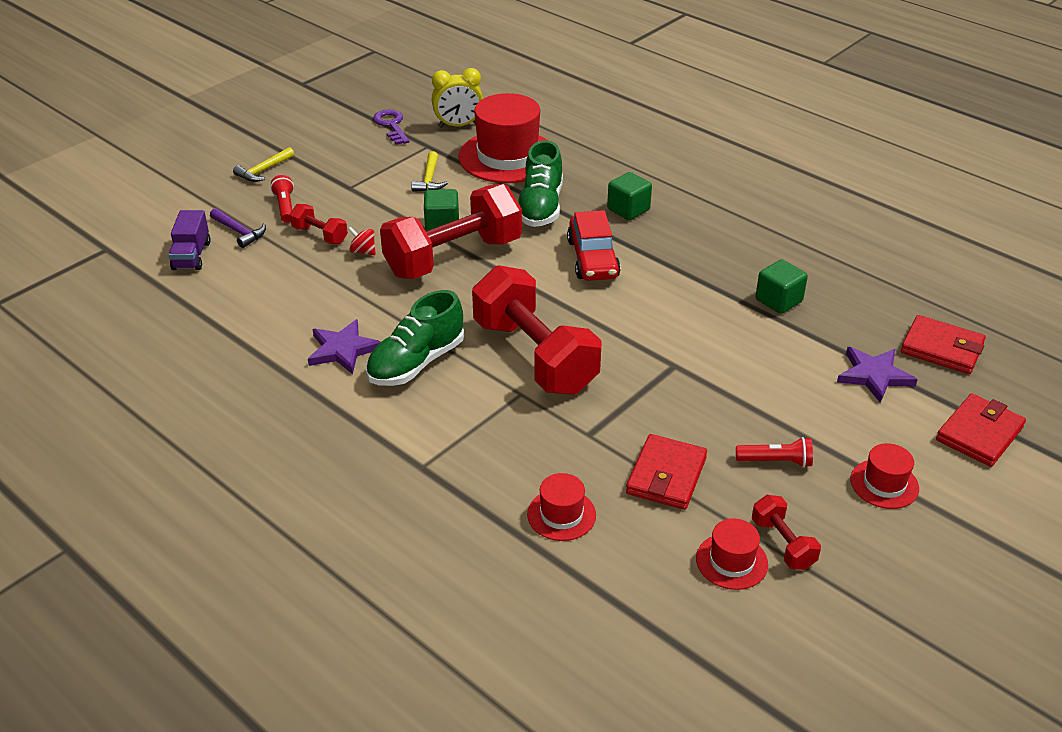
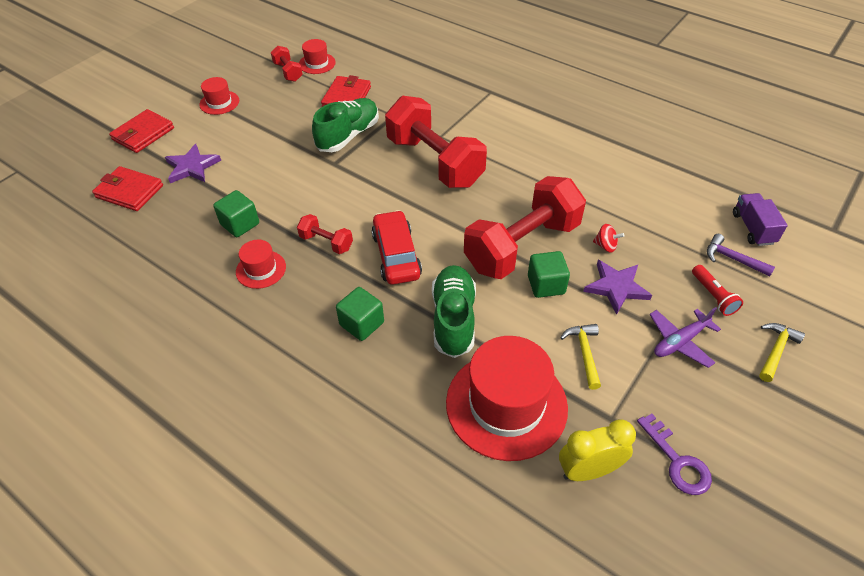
camera: 175 degrees right, 10 degrees up
red dumbbell [290,204,348,244] -> red dumbbell moved to [297,214,353,254]
purple star [308,319,381,374] -> purple star moved to [583,260,652,315]
green shoe [366,290,464,386] -> green shoe moved to [312,98,379,152]
red hat [527,473,596,541] -> red hat moved to [236,240,286,289]
red flashlight [736,437,813,468] -> none
none -> purple plane [649,307,721,368]

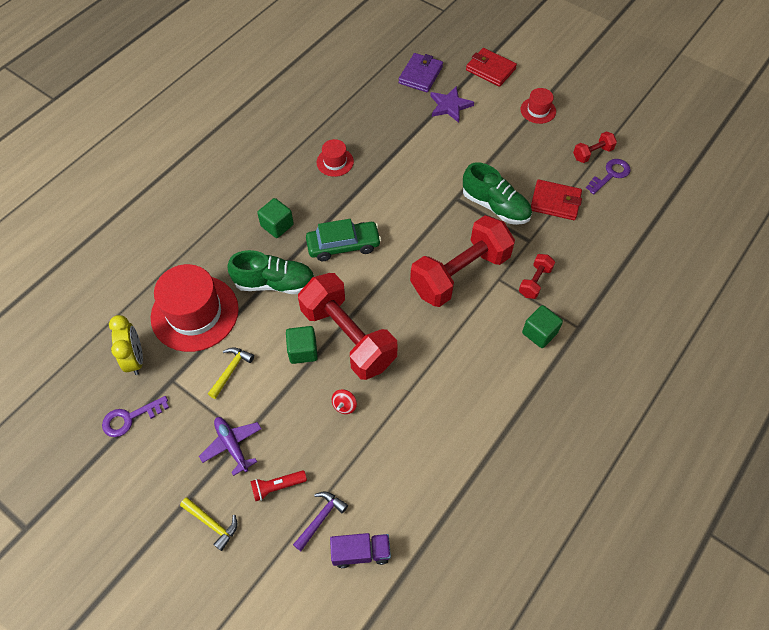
camera: 90 degrees right, 10 degrees up
red wallet [92,166,163,211] -> purple wallet [398,53,443,92]
green cube [213,190,259,237] -> green cube moved to [522,305,563,348]
red dumbbell [297,214,353,254] -> red dumbbell moved to [519,254,555,299]
red hat [299,39,336,74] -> purple key [586,159,631,194]
red car [371,210,422,285] -> green car [306,219,381,261]
yellow hammer [560,324,601,390] -> yellow hammer turned 60 degrees counterclockwise [208,347,254,399]
purple star [583,260,652,315] -> none

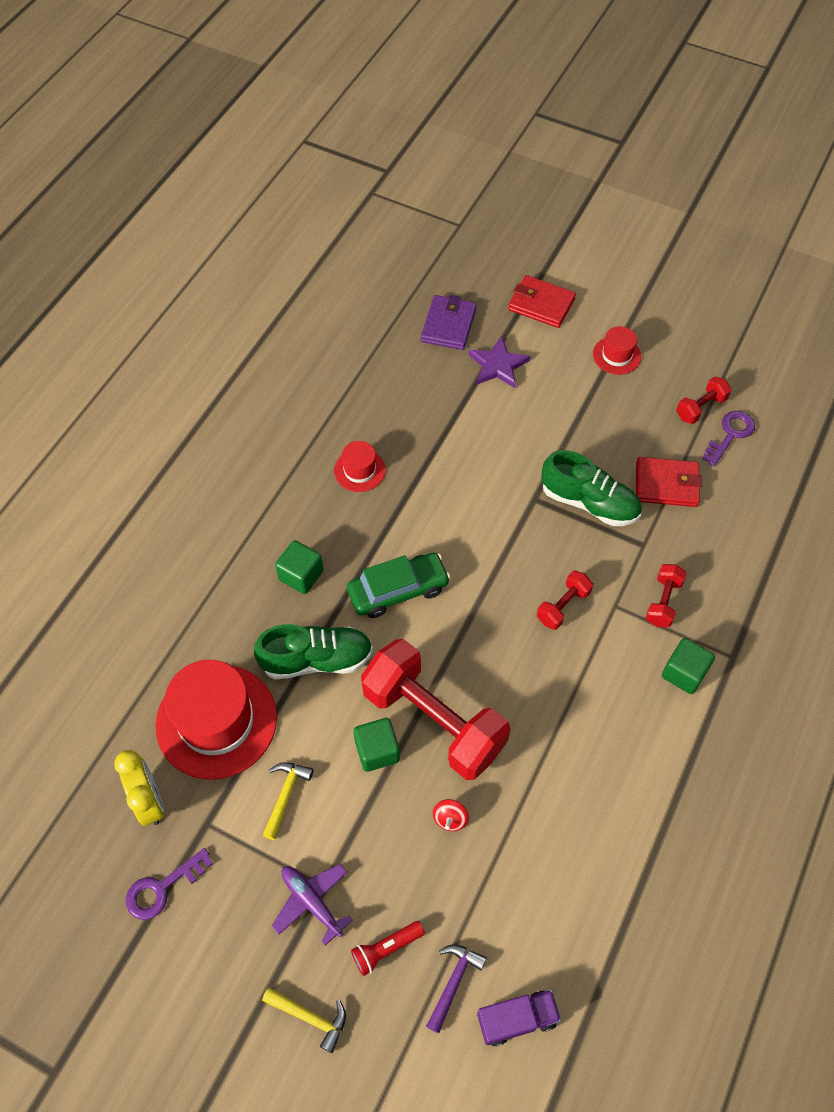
camera: 10 degrees left, 0 degrees up
red dumbbell [410,215,515,307] -> red dumbbell [537,571,593,630], size x0.44

